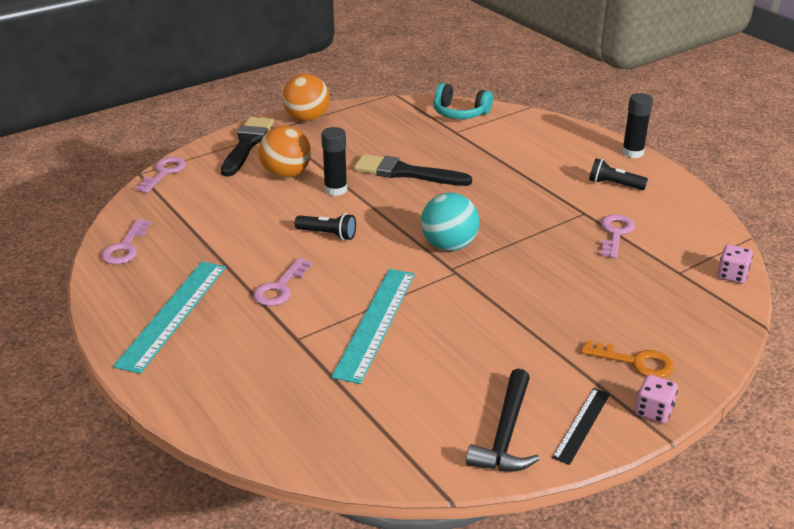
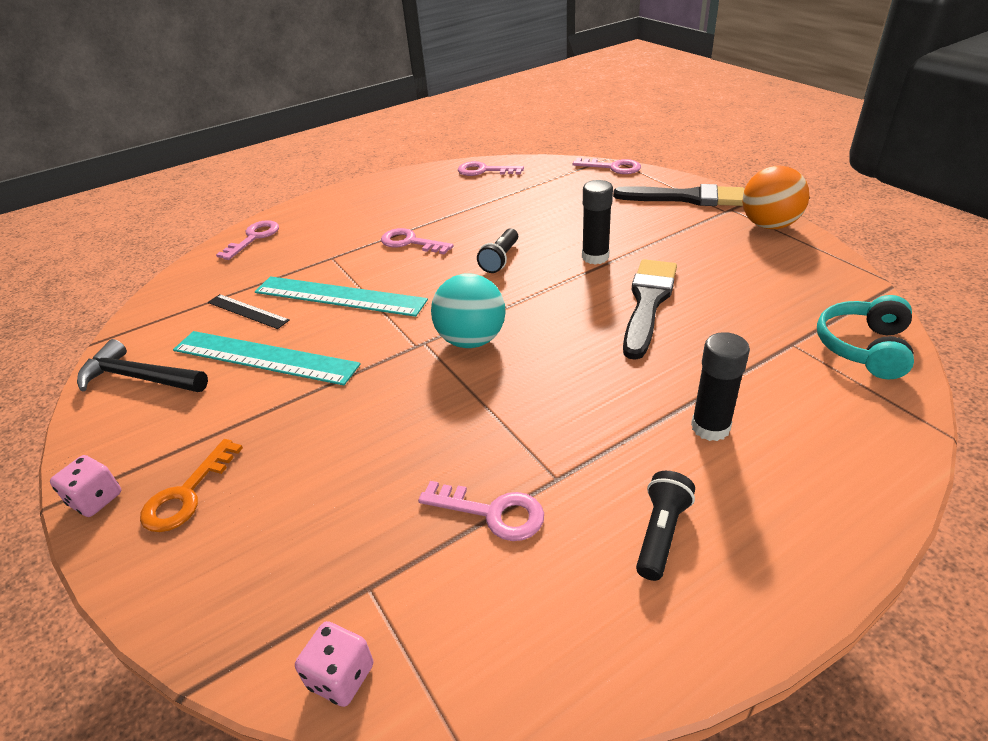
camera: 95 degrees right, 5 degrees up
turquoise ruler [113,262,226,374] -> turquoise ruler moved to [173,331,361,385]
orange ball [258,126,311,178] -> none
black ruler [552,388,610,465] -> black ruler moved to [208,294,290,329]
black glue stick [622,93,653,158] -> black glue stick moved to [691,332,750,441]
none -> pink key [216,220,279,260]

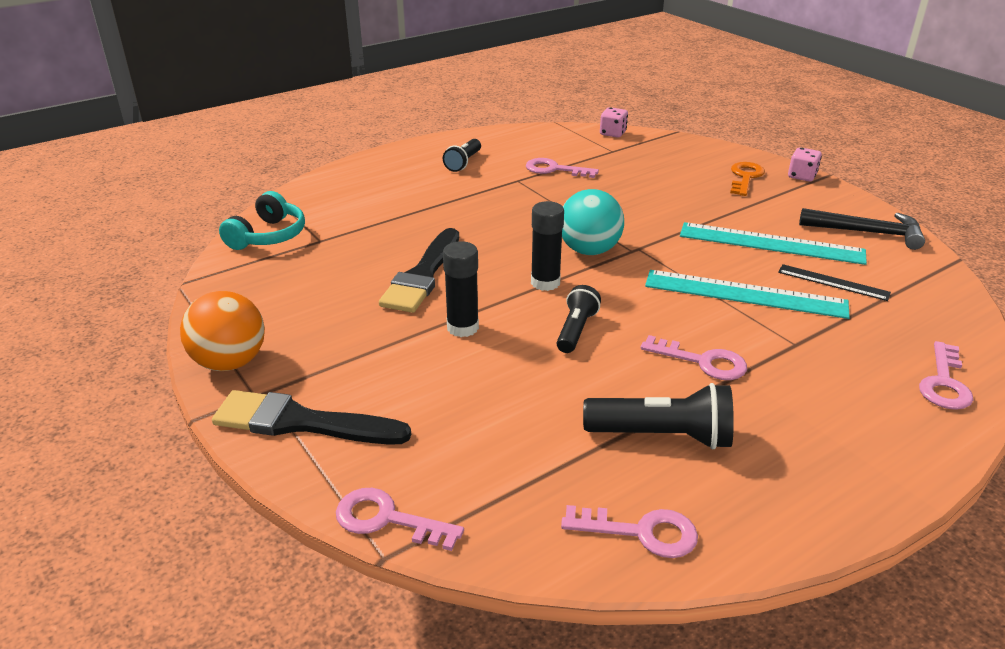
camera: 175 degrees right, 5 degrees down
black glue stick [691,332,750,441] -> black glue stick moved to [531,201,564,291]
none -> black flashlight [583,383,734,449]

